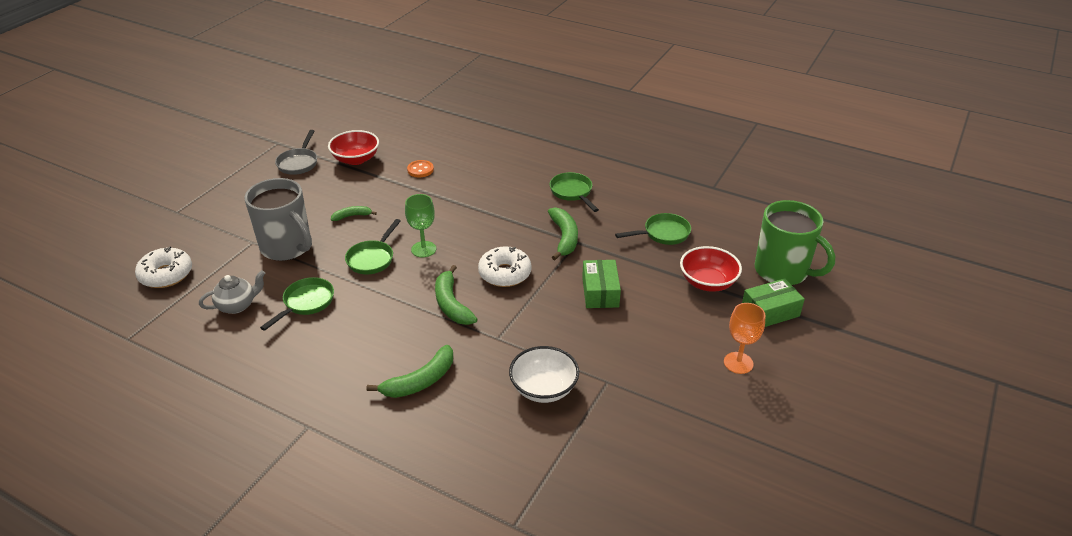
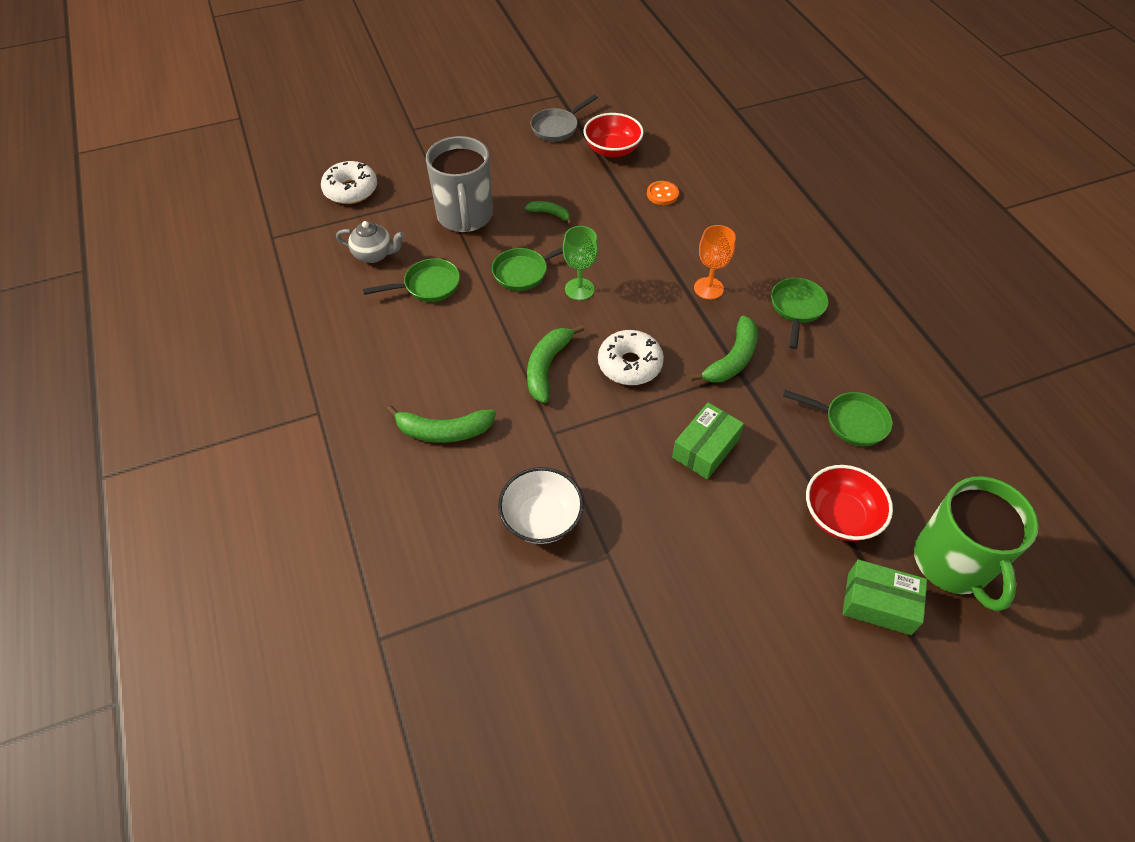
camera: 40 degrees right, 15 degrees up
orange goblet [724,303,766,374] -> orange goblet moved to [694,225,736,299]

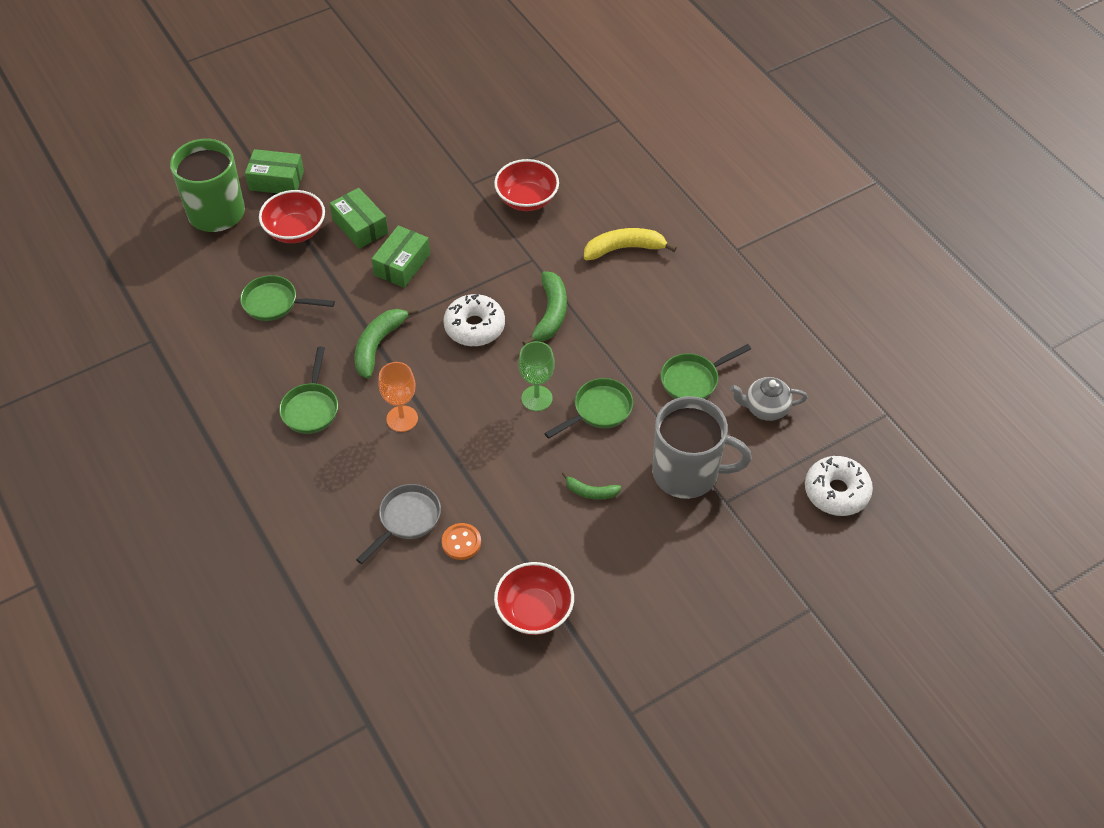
camera: 170 degrees right, 0 degrees up
green banana [386,405,496,443] -> yellow banana [584,228,677,260]
grey mug [426,136,493,232] -> grey mug turned 120 degrees clockwise [652,396,751,499]
white bowl [498,467,584,544] -> red bowl [494,159,559,211]
grey pan [530,95,598,142] -> grey pan moved to [356,484,441,564]
none -> green box [330,188,388,249]

